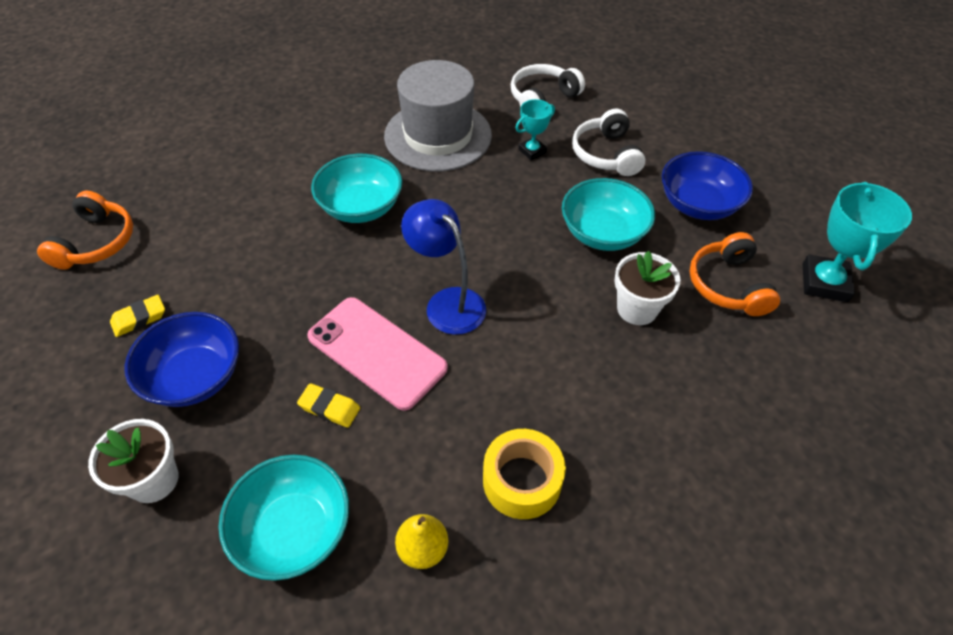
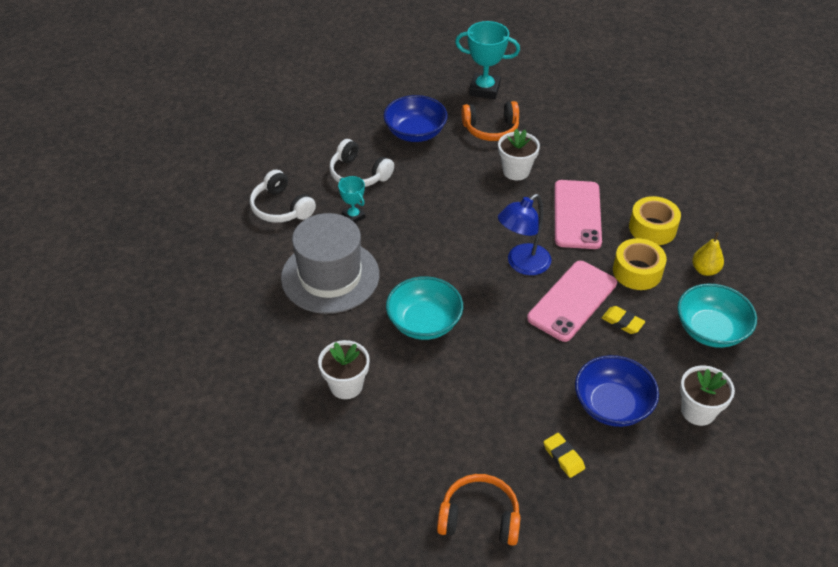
camera: 90 degrees left, 5 degrees down
yellow eraser [297,383,360,428] -> yellow eraser turned 75 degrees counterclockwise [602,306,645,334]
turquoise bowl [562,178,655,251] -> none
white headphones [572,109,646,176] -> white headphones turned 45 degrees clockwise [329,139,394,187]
none -> white flower pot [318,340,370,399]
none -> pink phone [554,180,602,249]
none -> yellow tape [613,238,667,290]

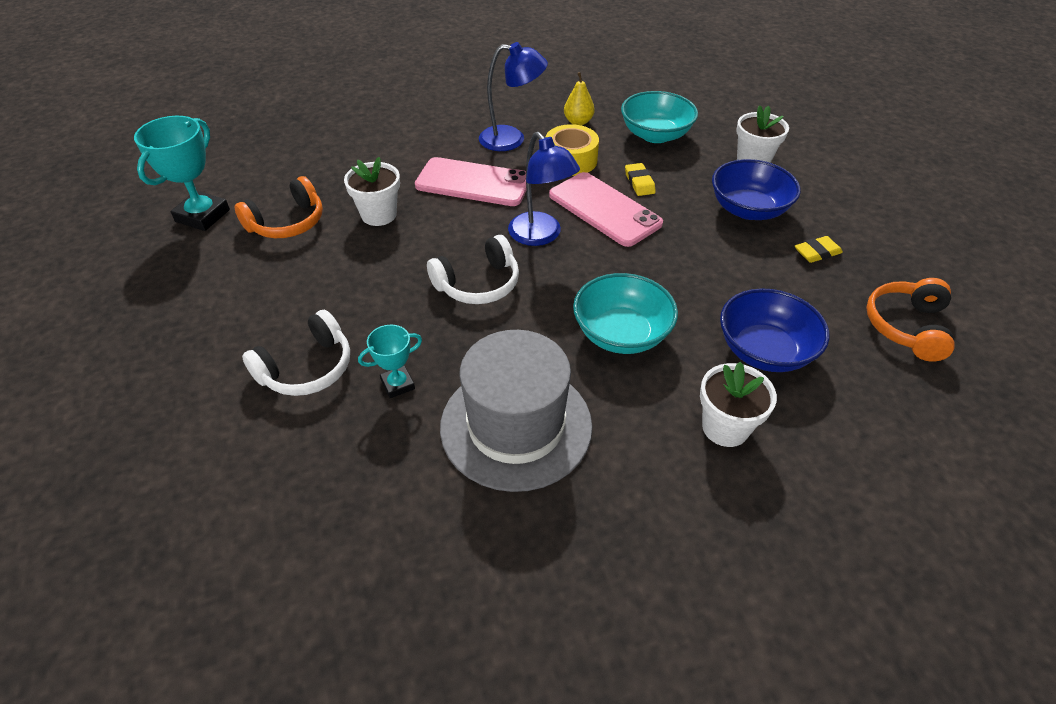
camera: 80 degrees left, 0 degrees up
white headphones [250,170,316,223] -> white headphones moved to [427,235,519,304]
blue bowl [383,95,448,142] -> blue bowl moved to [720,288,830,372]
orange headphones [461,101,519,141] -> orange headphones turned 45 degrees clockwise [234,176,323,238]
yellow eraser [602,306,645,334] -> yellow eraser turned 60 degrees counterclockwise [625,163,656,196]
yellow tape [629,196,681,245] -> blue lamp [479,42,548,151]

